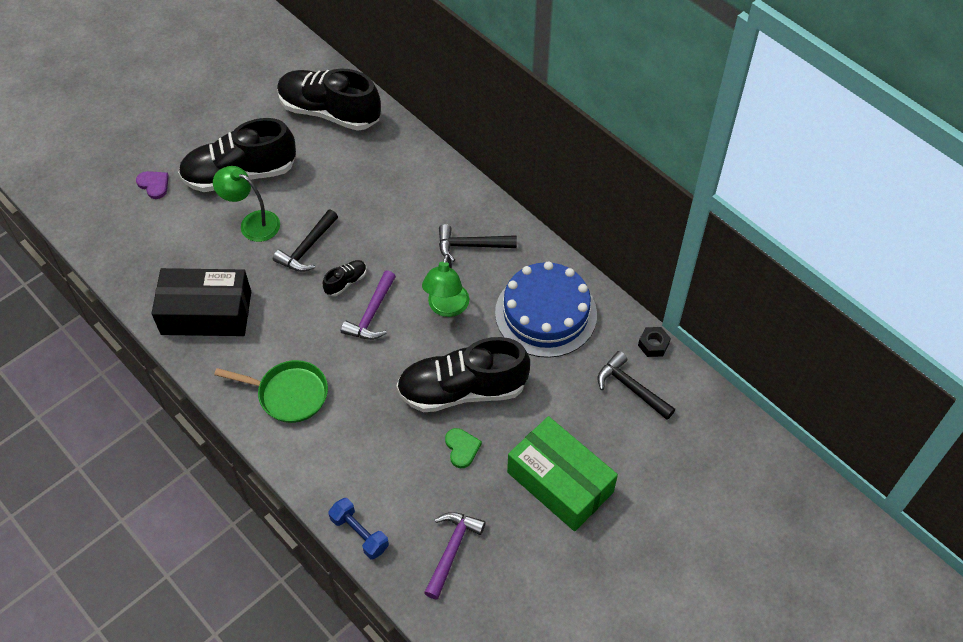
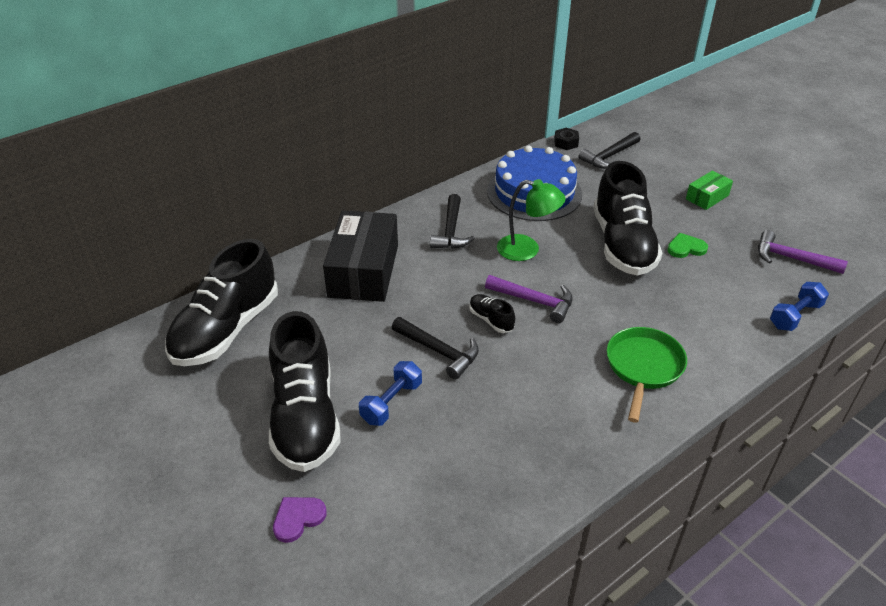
camera: 85 degrees left, 15 degrees down
black box [151,268,251,336] -> black box moved to [323,211,398,302]
green lamp [213,166,280,242] -> blue dumbbell [359,361,422,426]
green box [507,416,618,531] -> green box [686,170,733,210], size x0.49

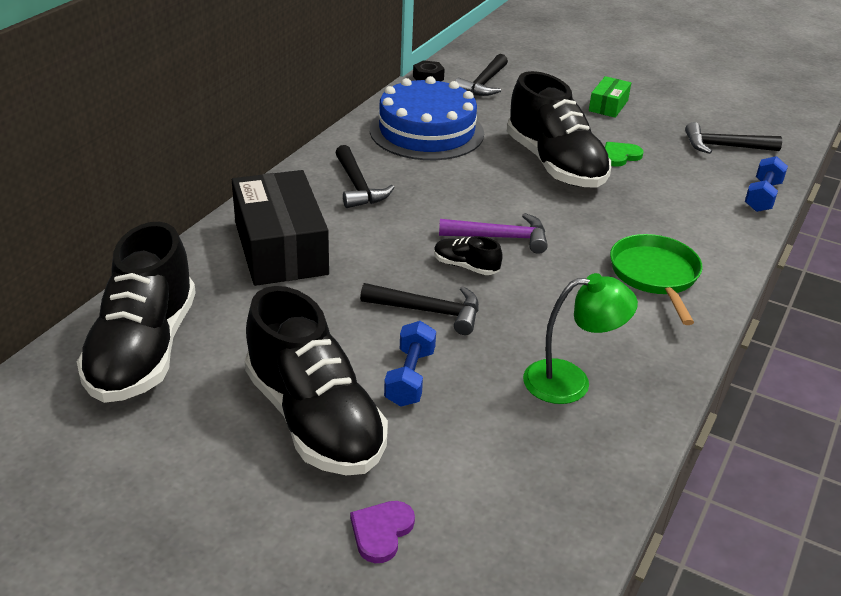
camera: 25 degrees left, 5 degrees down
green lamp [497,179,566,261] -> green lamp moved to [523,273,638,404]
purple hammer [758,230,848,274] -> black hammer [685,122,782,154]

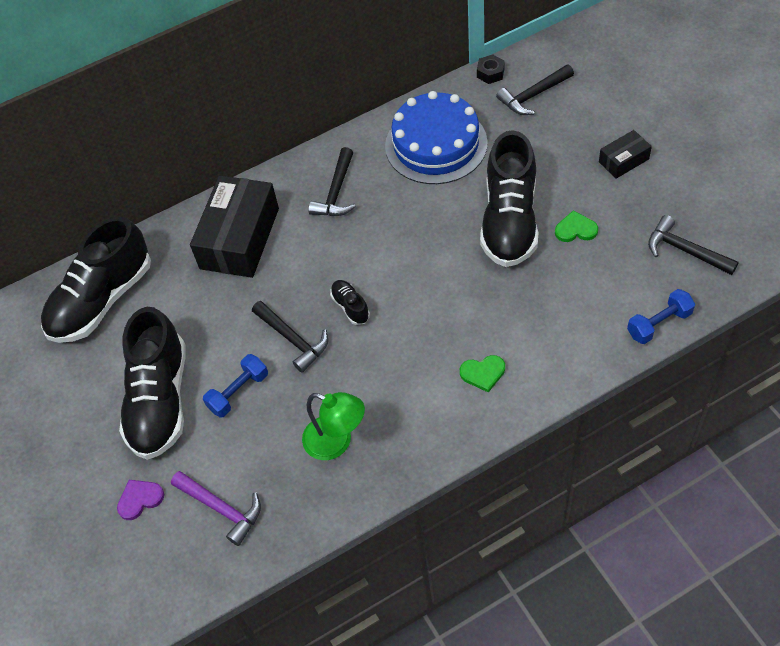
camera: 40 degrees right, 20 degrees up
purple hammer [439,213,548,254] -> purple hammer moved to [171,471,261,546]
green box [589,76,631,118] -> black box [599,130,652,179]
green pan [610,234,703,325] -> green heart [460,355,505,393]

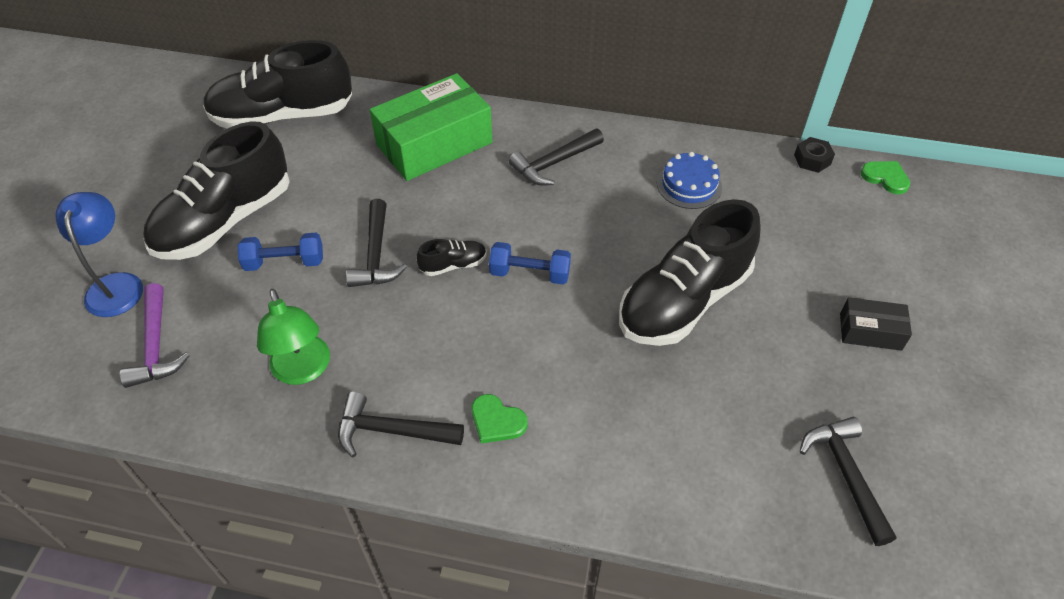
camera: 35 degrees right, 5 degrees down
purple heart [117,480,164,520] -> blue lamp [55,192,143,317]
black box [190,175,279,278] -> green box [370,73,492,181]
black shoe [330,280,370,325] -> black shoe turned 60 degrees clockwise [417,239,487,276]
blue cake [385,91,488,184] -> blue cake [657,152,722,209], size x0.52
black hammer [496,64,574,115] -> black hammer moved to [338,392,464,457]
green heart [555,210,598,242] -> green heart moved to [860,161,910,194]
blue dumbbell [627,289,695,344] -> blue dumbbell moved to [489,242,571,284]

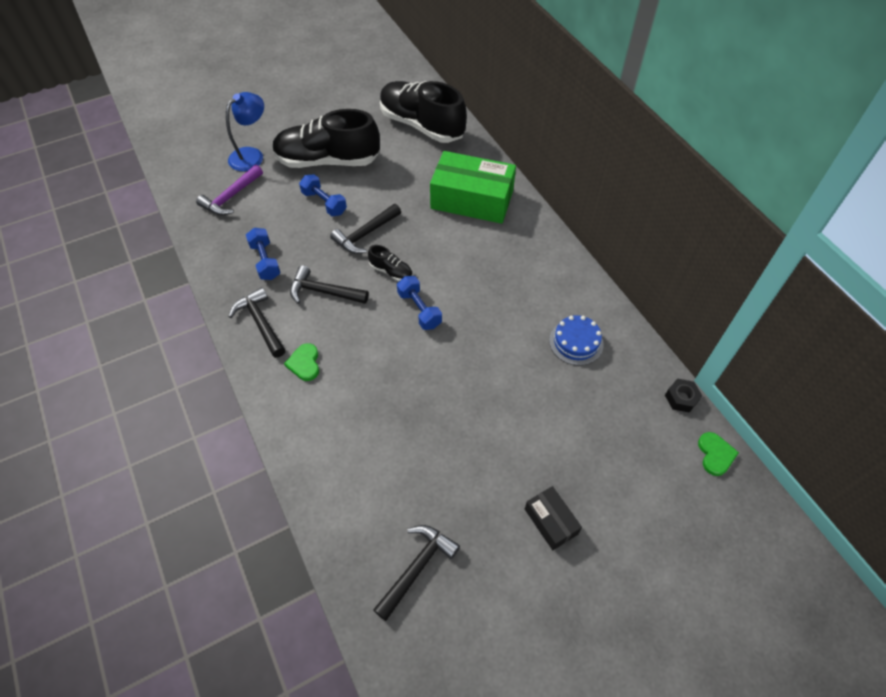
camera: 50 degrees right, 5 degrees up
green lamp [257,289,330,385] -> blue dumbbell [246,228,281,280]
black hammer [509,129,604,186] -> black hammer moved to [290,265,369,304]
black shoe [619,199,761,346] -> none

